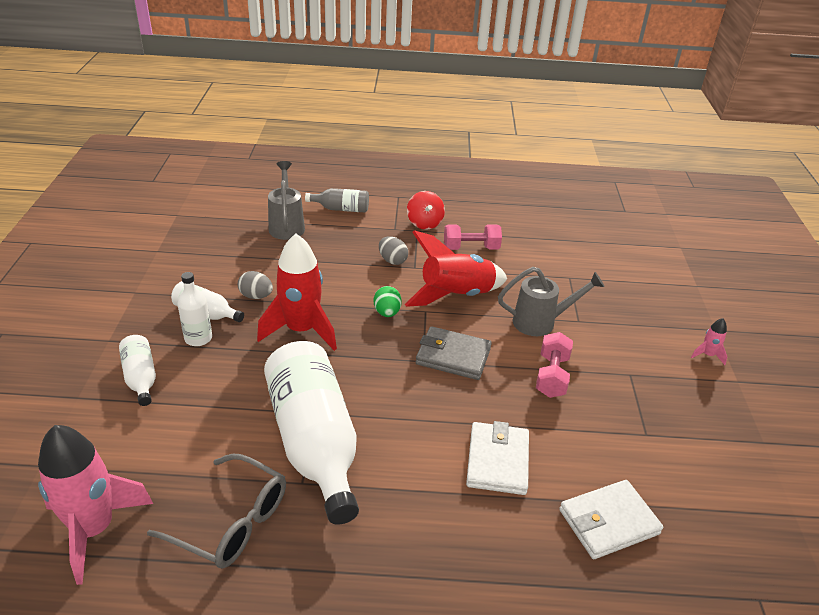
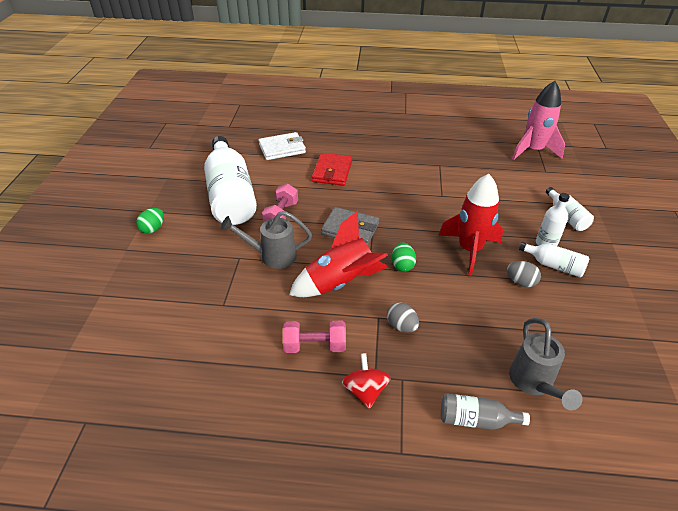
camera: 175 degrees left, 5 degrees up
grey glasses [147,454,286,569] -> none
white bottle [264,341,359,525] -> white bottle moved to [204,136,257,225]
white wallet [466,421,529,495] -> red wallet [312,153,352,186]
pink rocket [691,318,727,365] -> green egg [136,208,164,234]

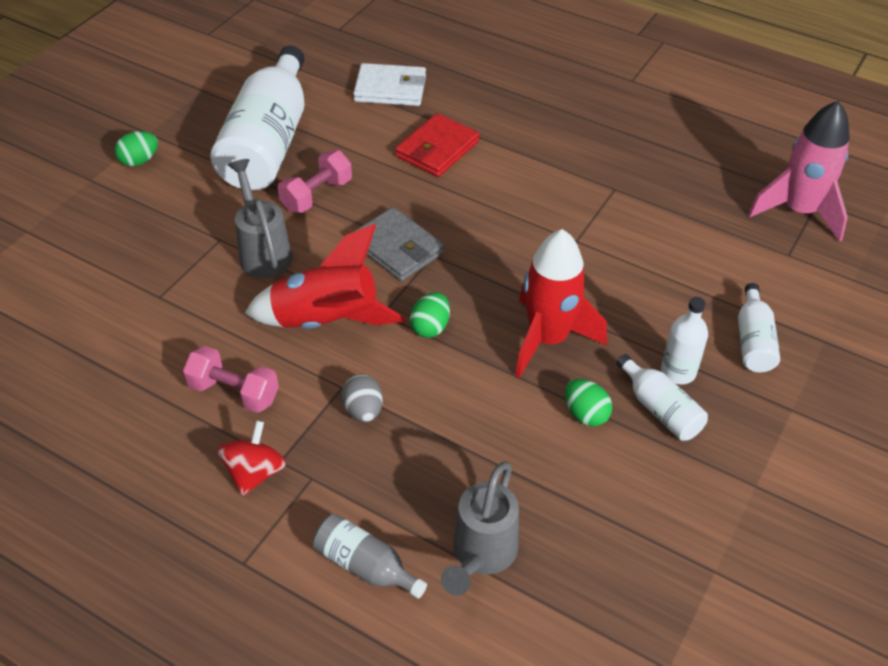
camera: 25 degrees right, 5 degrees up
grey watering can [220,211,312,269] -> grey watering can turned 45 degrees clockwise [228,159,292,278]
grey egg [507,261,541,287] -> green egg [565,379,612,426]

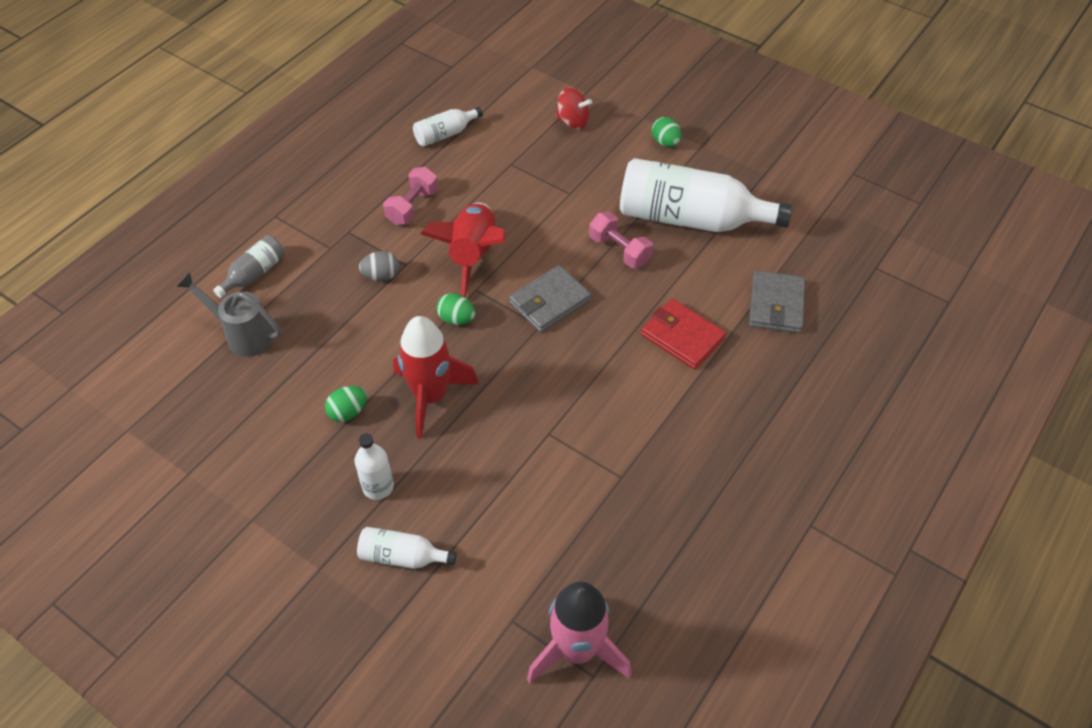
camera: 95 degrees right, 5 degrees up
red spinning top [217,420,286,496] -> red spinning top moved to [556,87,592,130]
grey watering can [228,159,292,278] -> none
white wallet [353,63,426,106] -> grey wallet [749,271,805,333]
white bottle [616,354,708,441] -> white bottle moved to [413,107,483,147]

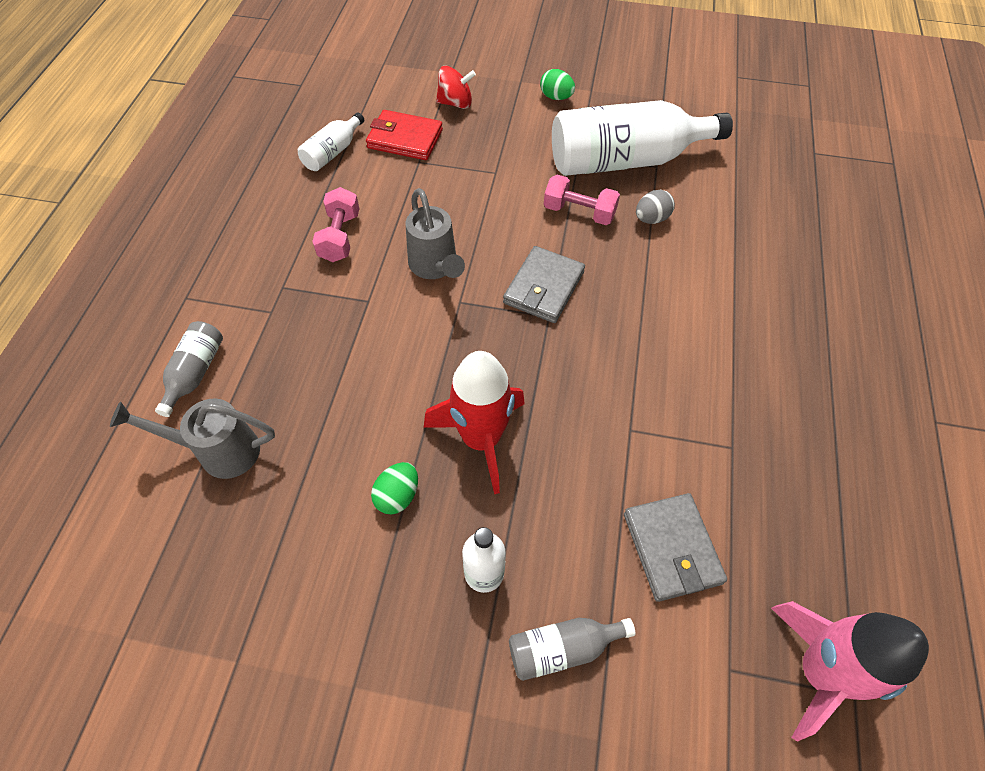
camera: 25 degrees left, 5 degrees up
white bottle [357,527,457,569] -> grey bottle [509,618,635,681]
grey egg [359,251,399,281] -> grey egg moved to [636,190,675,224]
red rocket [420,203,506,297] -> grey watering can [406,188,465,279]
green egg [436,293,475,325] -> none
red wallet [641,299,726,369] -> red wallet moved to [366,110,443,160]
grey wallet [749,271,805,333] -> grey wallet moved to [624,493,727,602]

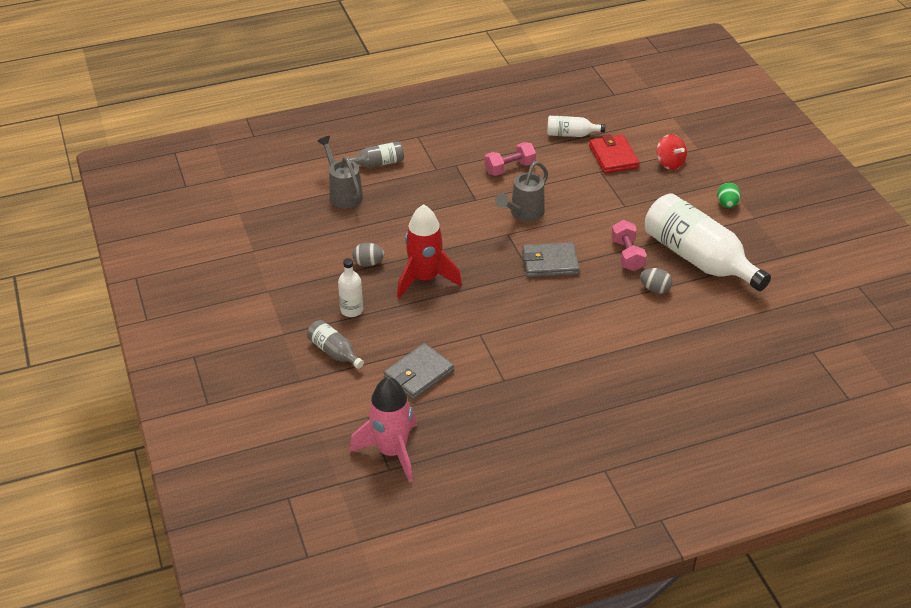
camera: 60 degrees right, 15 degrees down
green egg [371,462,418,514] -> grey egg [353,243,385,267]

